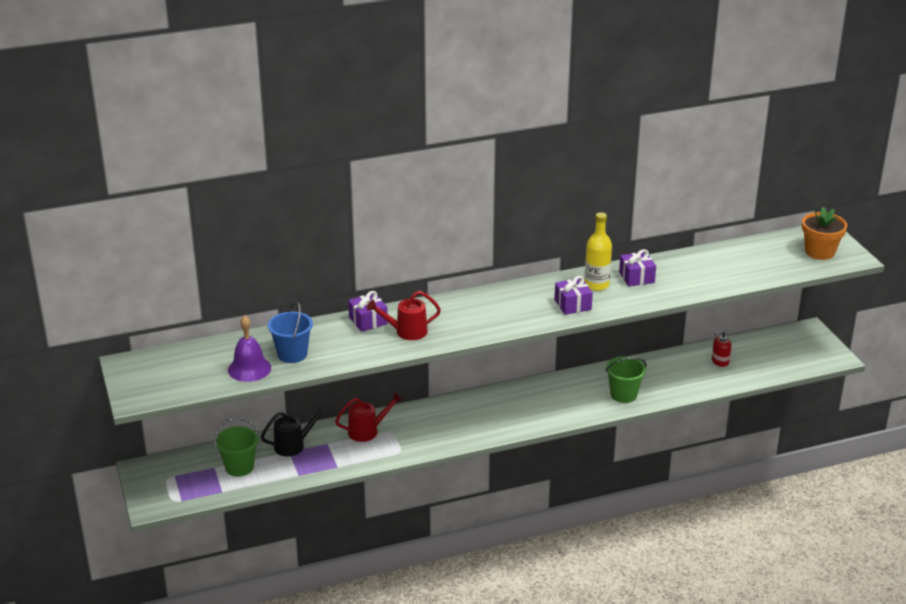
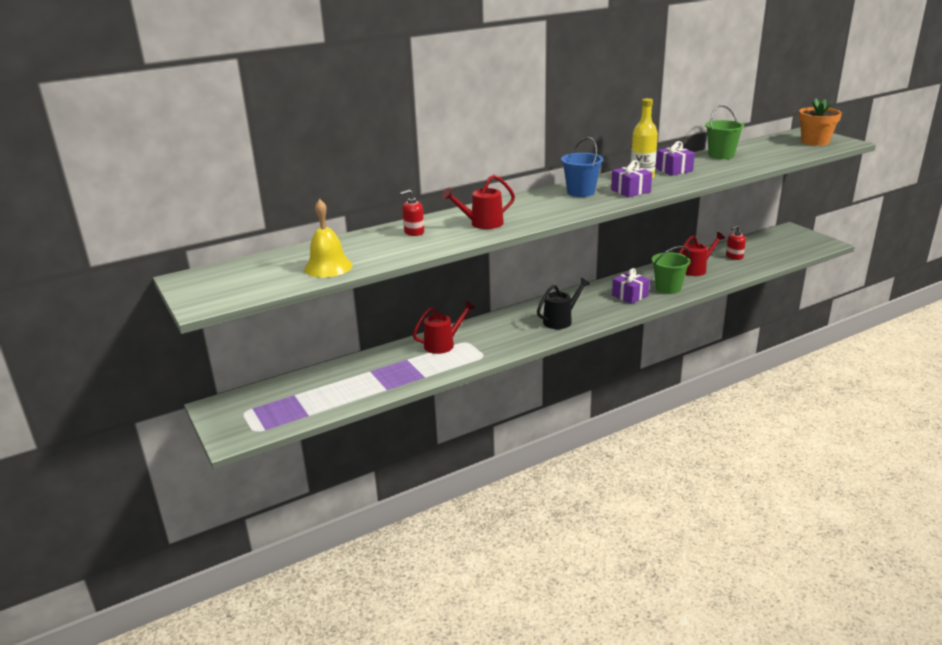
camera: 10 degrees left, 5 degrees down
green bucket [215,417,258,477] -> green bucket moved to [705,105,744,159]
purple bell [228,315,271,382] -> yellow bell [304,199,352,278]
black watering can [261,404,328,456] -> black watering can moved to [537,278,590,329]
blue bucket [268,301,313,363] -> blue bucket moved to [561,137,603,197]
purple gift [348,291,388,332] -> purple gift moved to [612,268,650,304]
none -> red soap dispenser [400,189,424,236]
none -> red watering can [679,232,725,276]

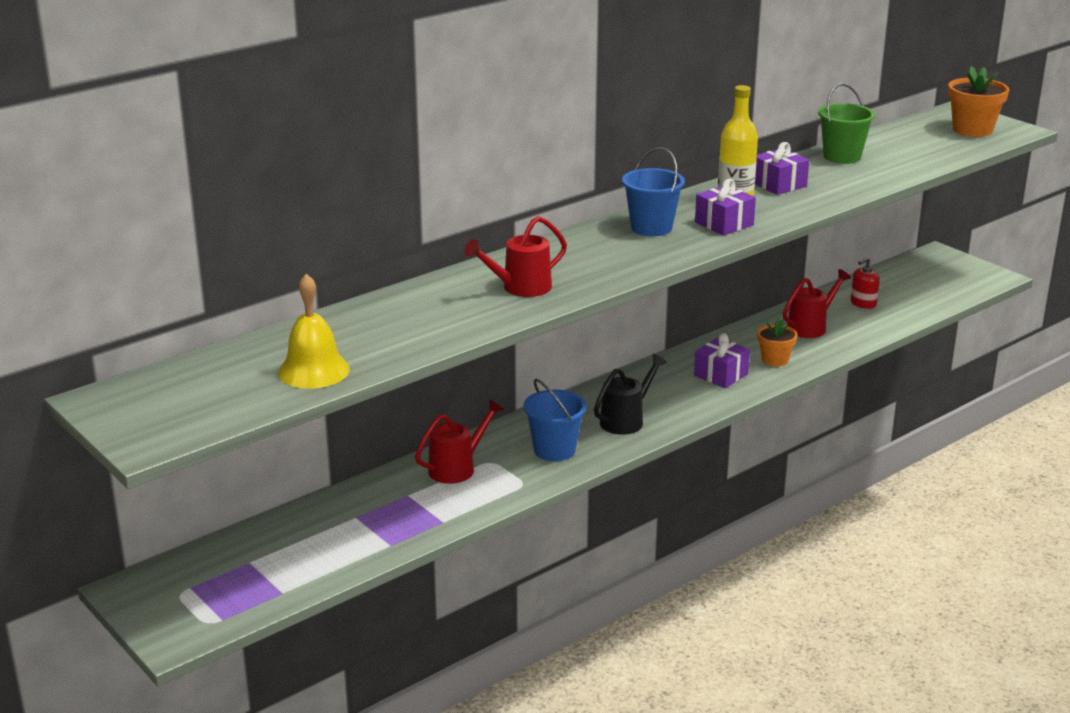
camera: 10 degrees left, 0 degrees up
red soap dispenser [400,189,424,236] -> none
green bucket [652,246,691,294] -> orange flower pot [757,319,797,367]
none -> blue bucket [523,379,587,461]

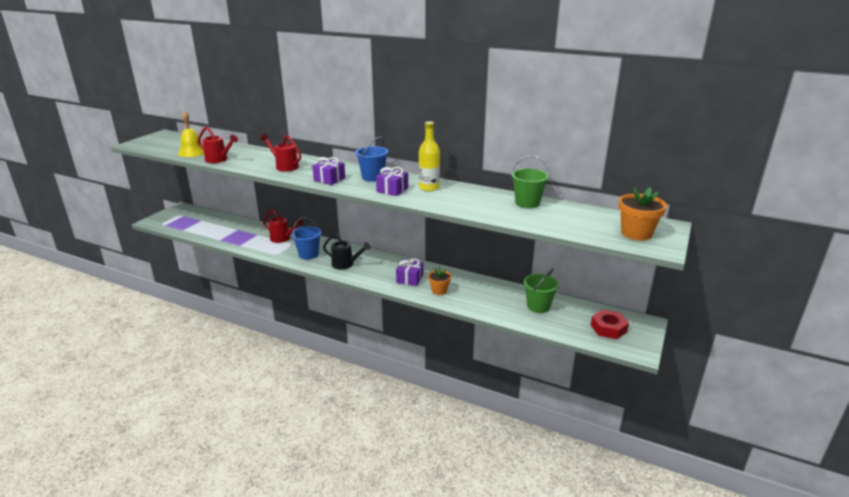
camera: 65 degrees right, 0 degrees up
purple gift [755,142,809,195] -> purple gift moved to [312,157,345,185]
red watering can [783,269,851,338] -> red watering can moved to [198,127,238,163]
red soap dispenser [850,257,880,309] -> green bucket [524,268,559,313]
none -> red nut [591,310,629,339]

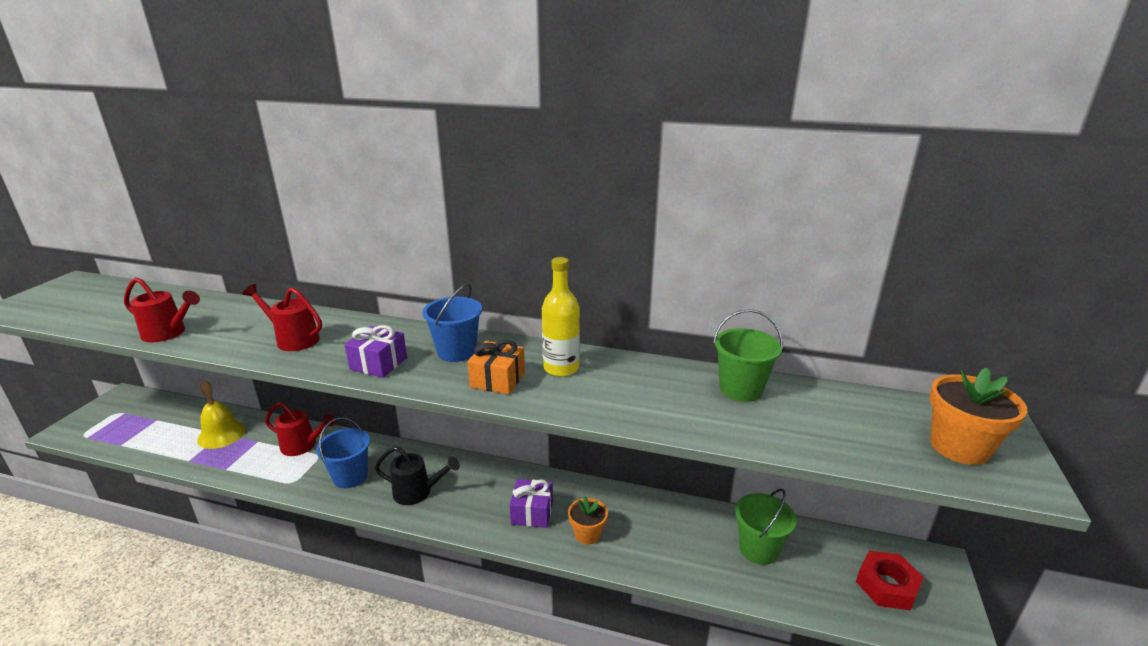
camera: 10 degrees left, 0 degrees up
yellow bell [178,111,204,157] -> yellow bell moved to [197,380,246,449]
purple gift [376,167,408,196] -> orange gift [467,340,525,395]

